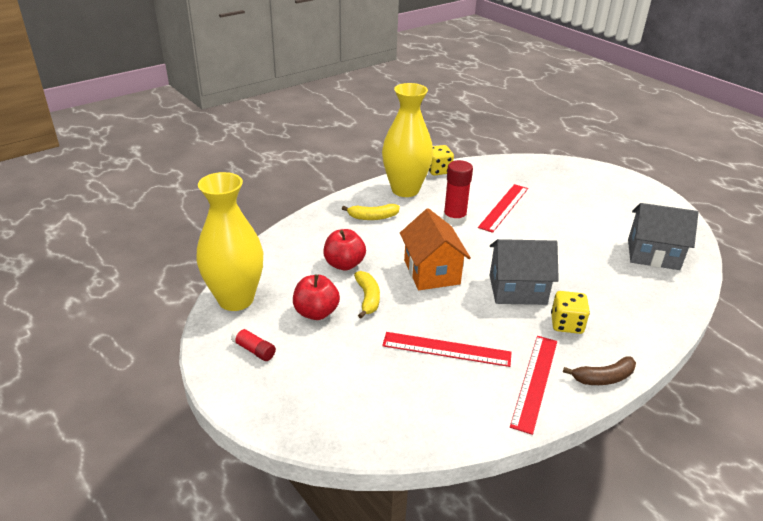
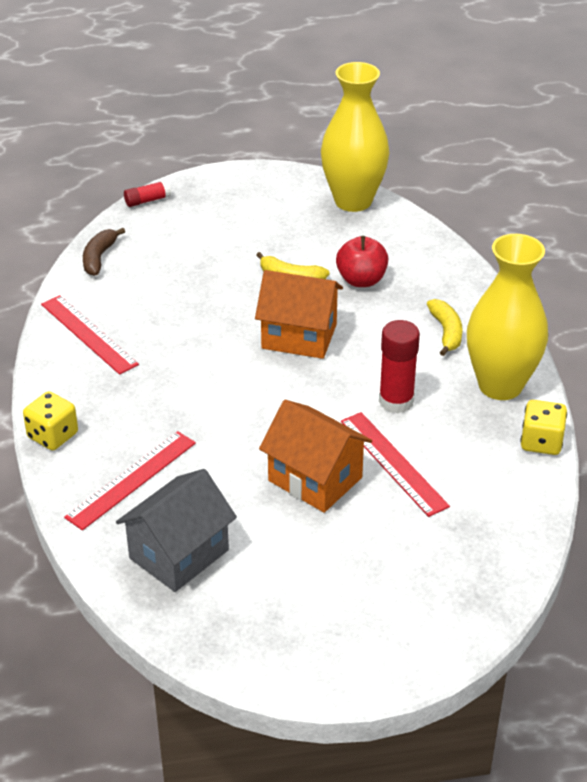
camera: 120 degrees right, 5 degrees up
red glue stick [231,326,276,361] -> red glue stick moved to [124,180,171,207]
red apple [293,275,340,320] -> none
yellow banana [342,204,400,220] -> yellow banana turned 150 degrees clockwise [427,299,463,356]
red ruler [382,332,511,367] -> red ruler moved to [64,431,196,530]
grey house [490,239,559,305] -> none
yellow dice [551,291,590,334] -> yellow dice moved to [23,391,78,450]
brown banana [563,356,636,385] -> brown banana moved to [83,228,125,276]
none -> orange house [259,400,372,513]

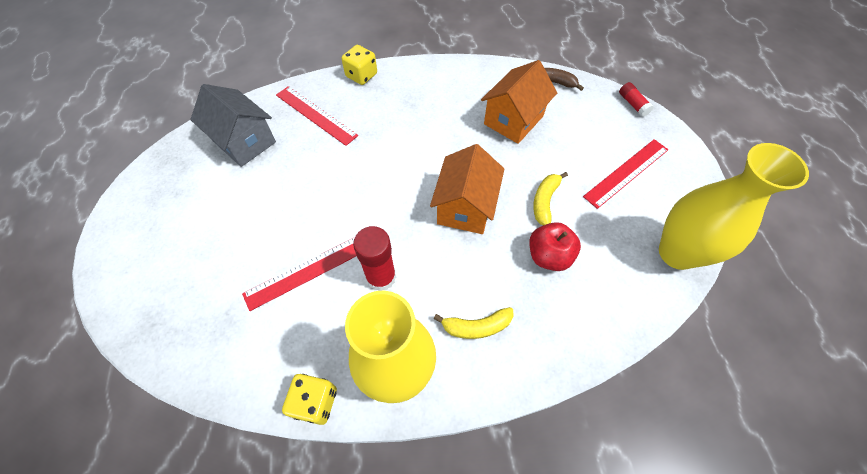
camera: 90 degrees right, 20 degrees up
red ruler [41,295,139,375] -> red ruler moved to [583,139,669,209]
orange house [259,400,372,513] -> orange house moved to [481,60,557,144]

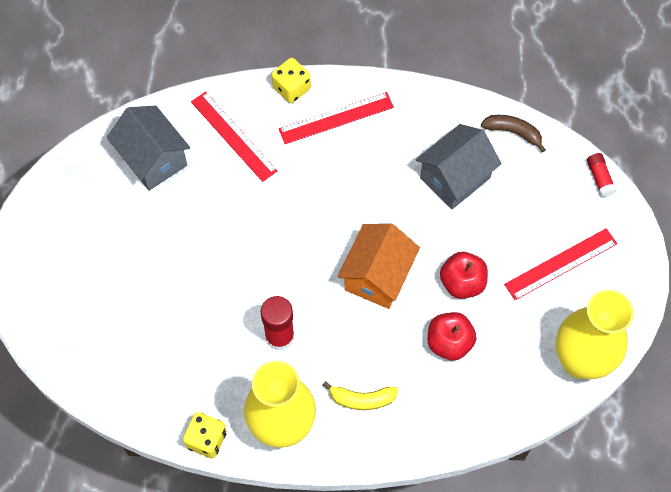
camera: 10 degrees right, 5 degrees up
red ruler [242,237,357,311] -> red ruler moved to [279,92,394,144]
orange house [481,60,557,144] -> grey house [416,124,502,209]
yellow banana [533,172,568,225] -> red apple [440,252,488,299]

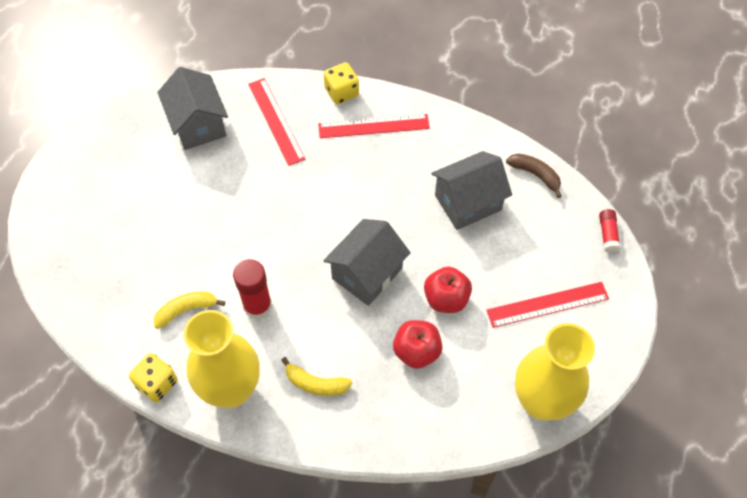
camera: 15 degrees right, 5 degrees down
orange house [337,223,420,309] -> grey house [323,219,411,306]
none -> yellow banana [154,291,225,329]

